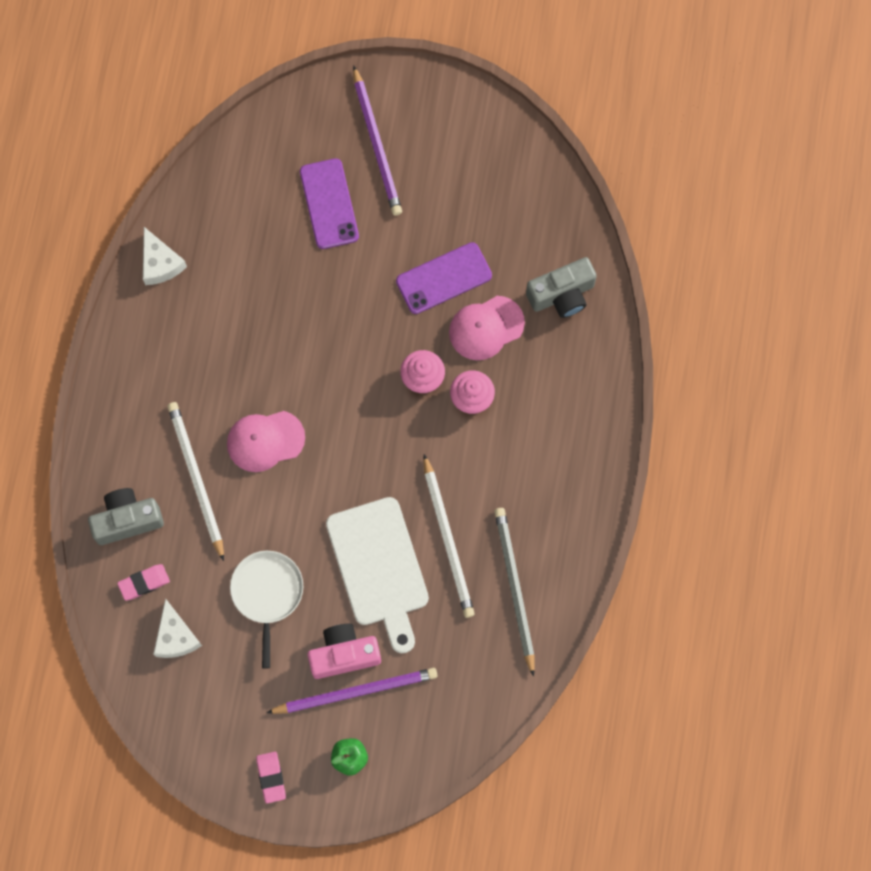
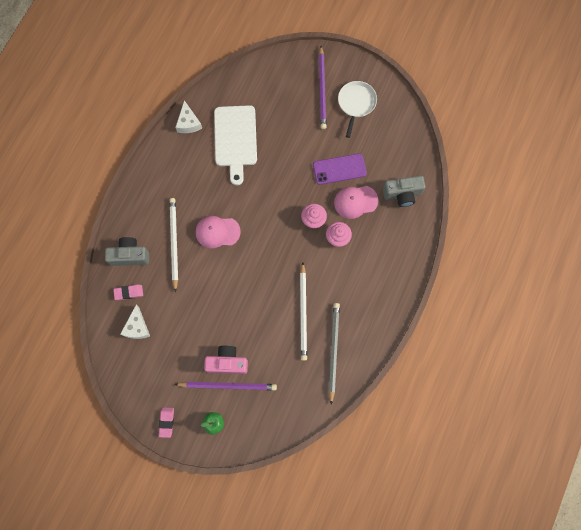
camera: 15 degrees right, 0 degrees up
white pan [230,551,303,668] -> white pan moved to [338,81,377,138]
purple phone [300,158,359,249] -> none
white cutting board [326,497,429,653] -> white cutting board moved to [214,105,257,185]

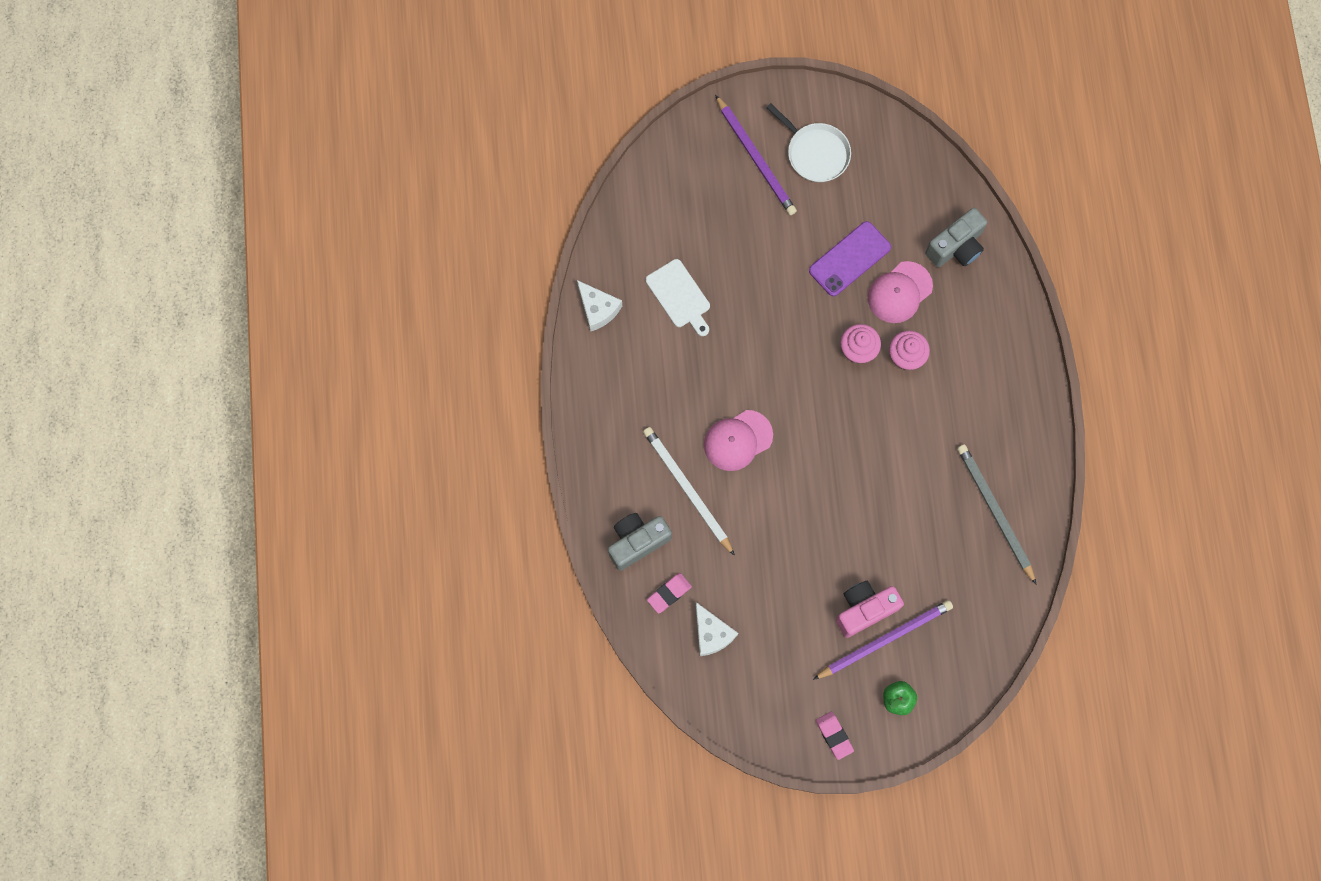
camera: 30 degrees left, 0 degrees up
white cutting board [214,105,257,185] -> white cutting board [646,259,710,336], size x0.61
white pencil [300,262,307,361] -> none
white pan [338,81,377,138] -> white pan turned 150 degrees clockwise [766,103,851,182]

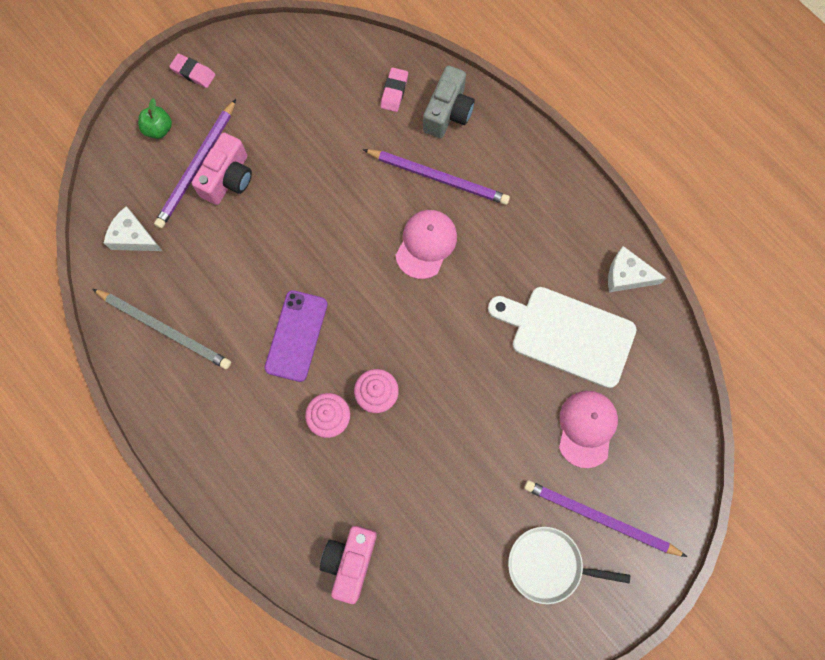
camera: 145 degrees right, 0 degrees up
white pencil [643,427,735,556] -> purple pencil [363,149,510,205]
white cutting board [646,259,710,336] -> white cutting board [488,287,636,388], size x1.63
white cheese [695,602,738,656] -> white cheese moved to [104,206,162,251]
purple phone [809,221,891,296] -> purple phone moved to [264,290,328,382]
pink cap [868,261,933,323] -> pink cap moved to [559,391,618,468]
grey camera [925,208,987,267] -> pink camera [320,526,377,604]

